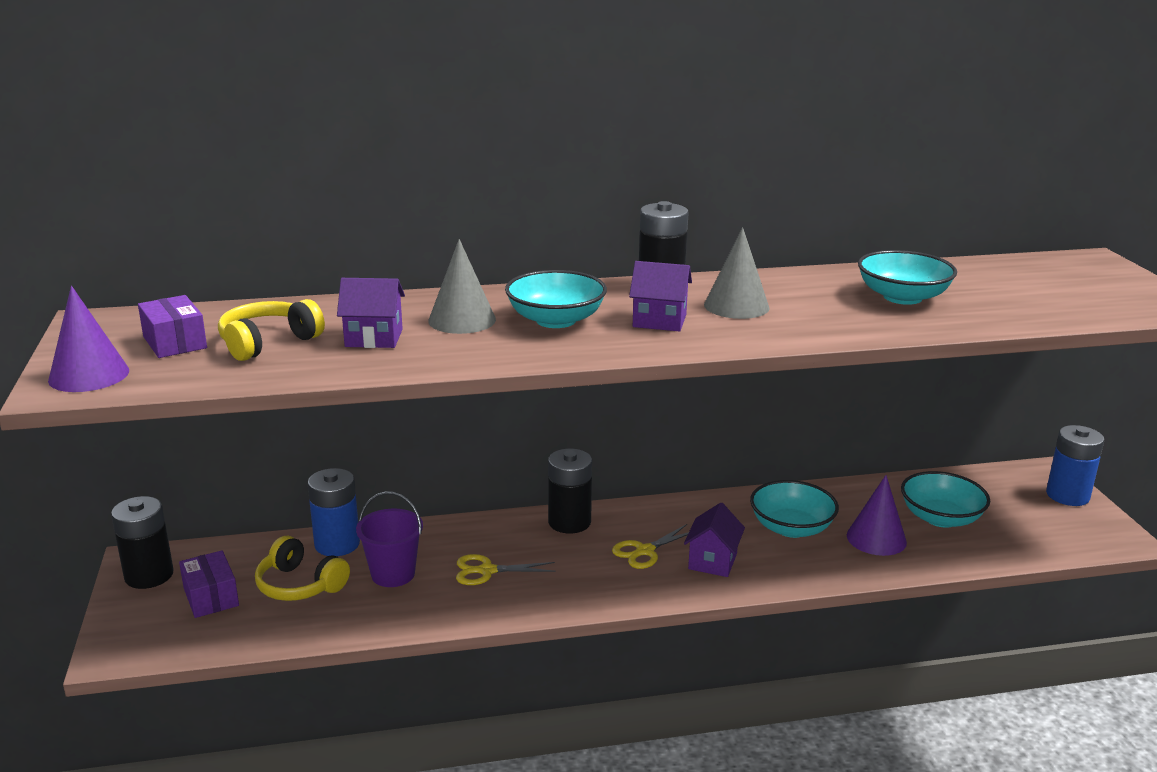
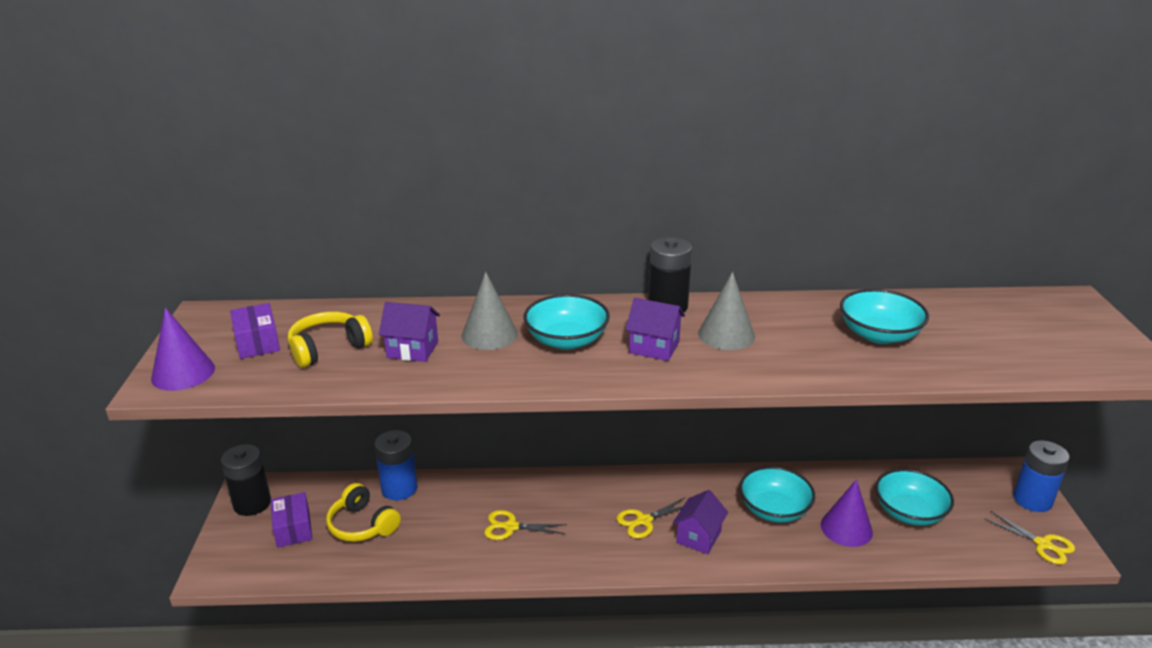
camera: 10 degrees right, 5 degrees up
purple bucket [356,491,423,587] -> none
black battery [548,449,592,533] -> none
none -> yellow scissors [985,511,1075,565]

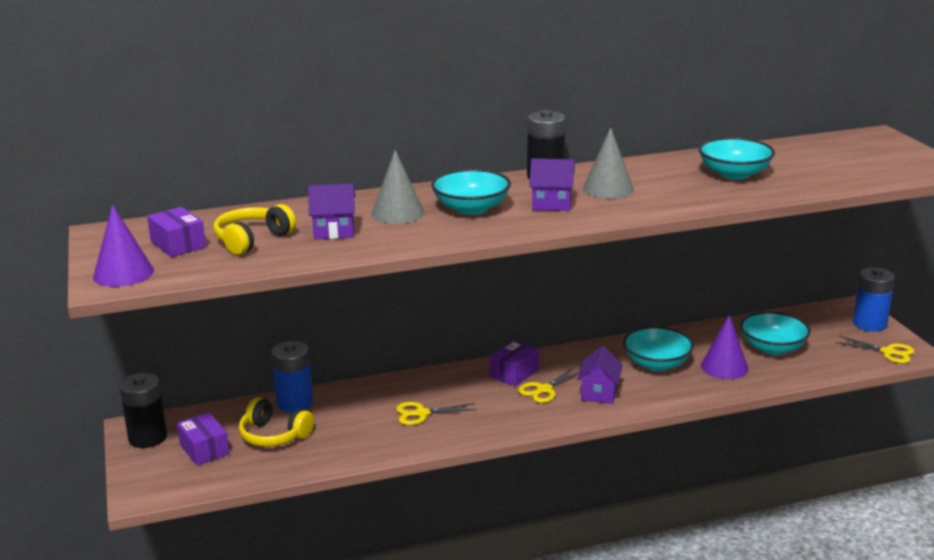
camera: 15 degrees left, 5 degrees down
none -> purple box [490,341,539,387]

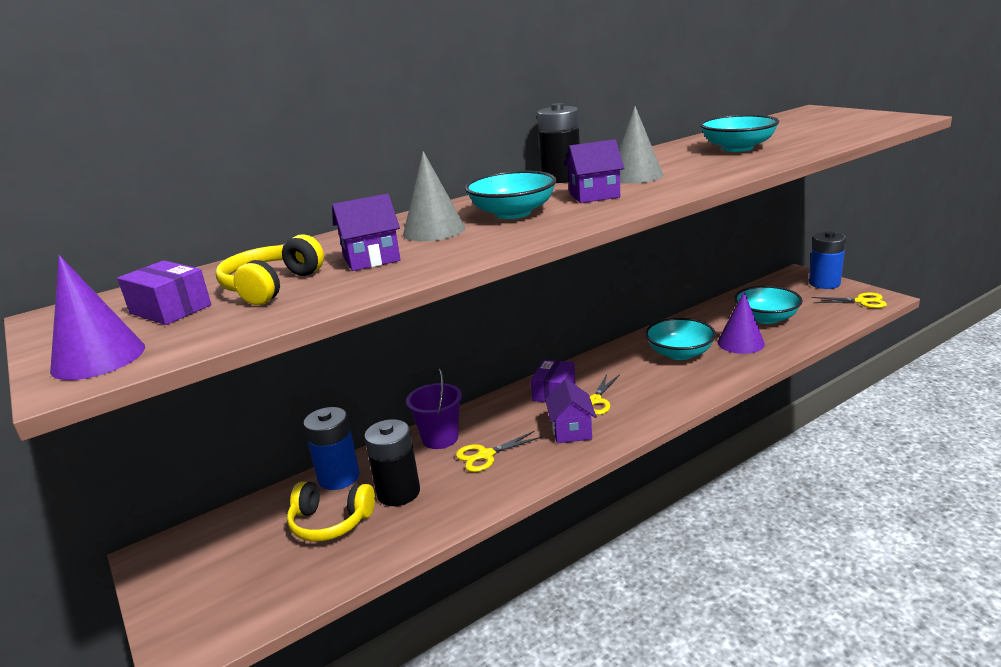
camera: 15 degrees left, 0 degrees up
black battery [119,373,167,448] -> black battery moved to [364,419,420,506]
purple box [177,412,230,466] -> none
purple house [577,346,623,404] -> purple house moved to [545,379,597,443]
none -> purple bucket [406,368,462,449]

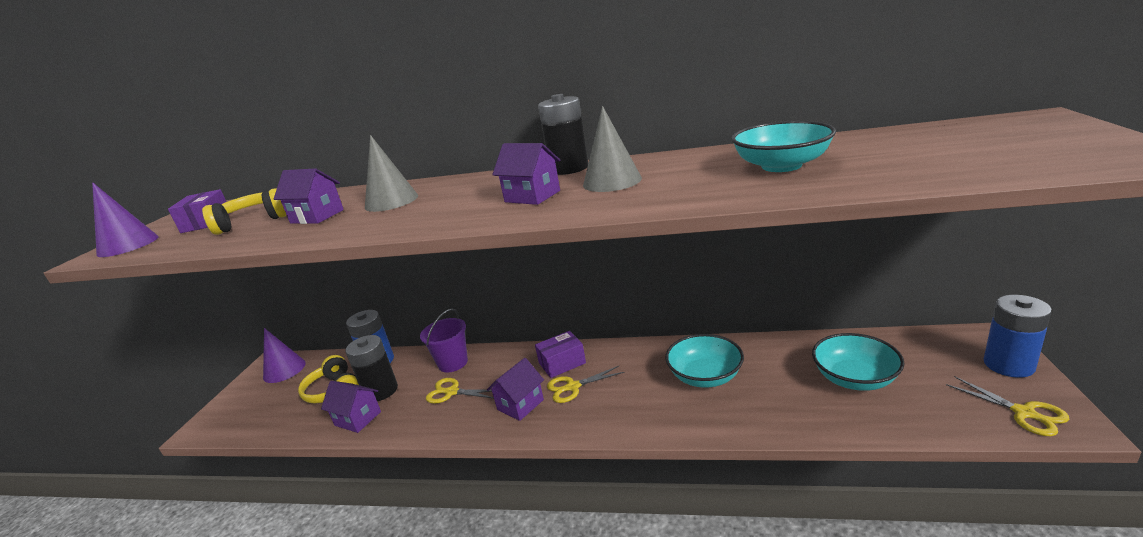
camera: 45 degrees right, 0 degrees up
turquoise bowl [465,171,557,219] -> none
purple cone [718,291,765,354] -> purple cone moved to [263,328,306,383]
none -> purple house [321,381,381,433]

